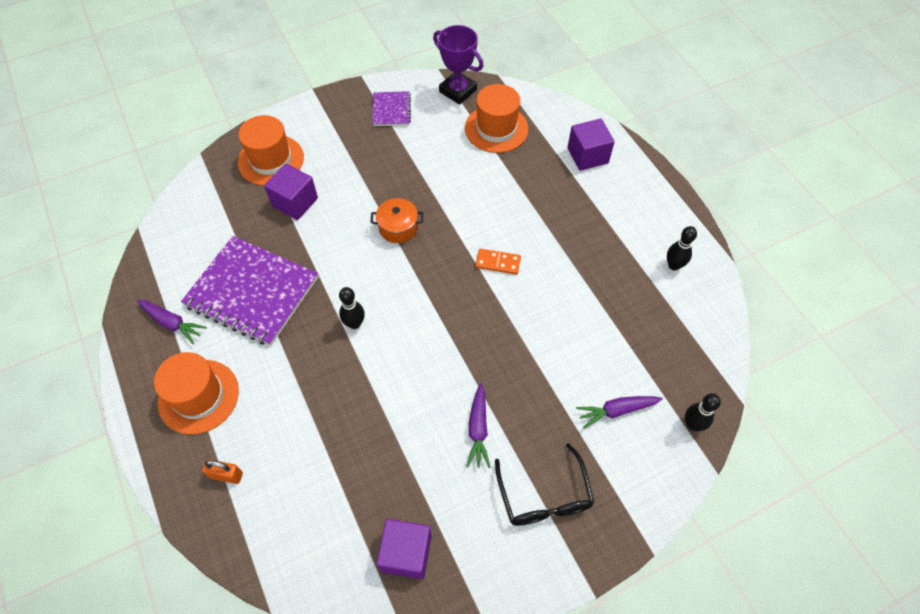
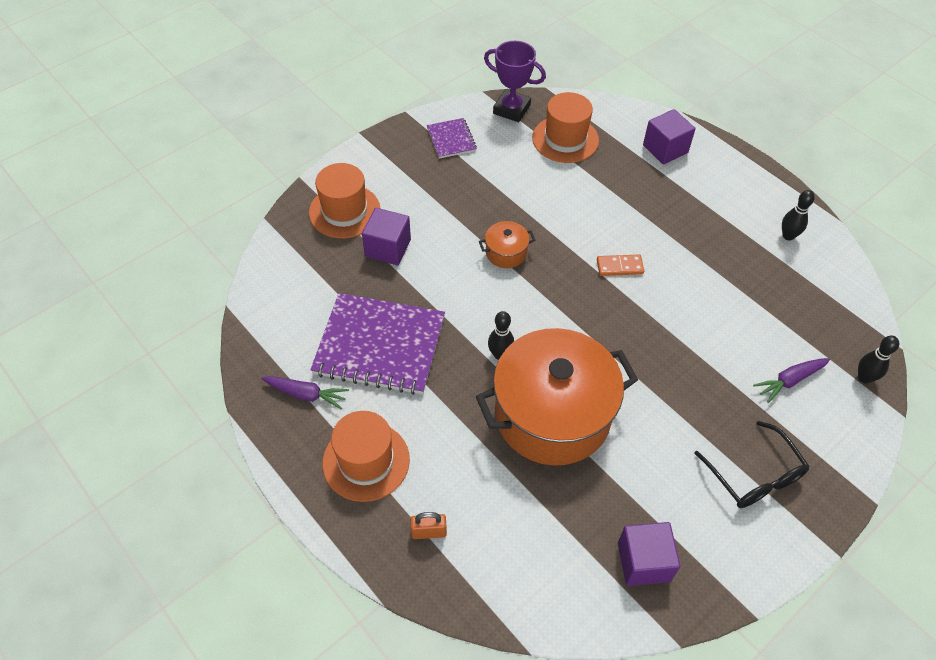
camera: 15 degrees left, 5 degrees down
purple carrot [466,383,491,468] -> none
none -> orange pot [476,328,638,466]

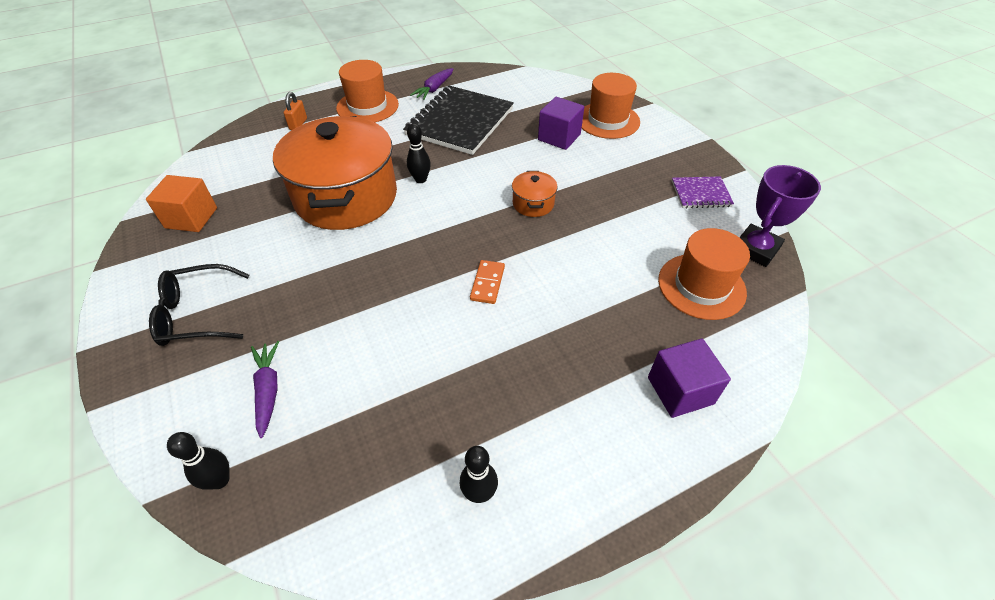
camera: 105 degrees right, 5 degrees down
purple notebook [310,293,445,395] -> black notebook [403,86,514,155]
purple cube [618,522,680,586] -> orange cube [146,175,217,232]

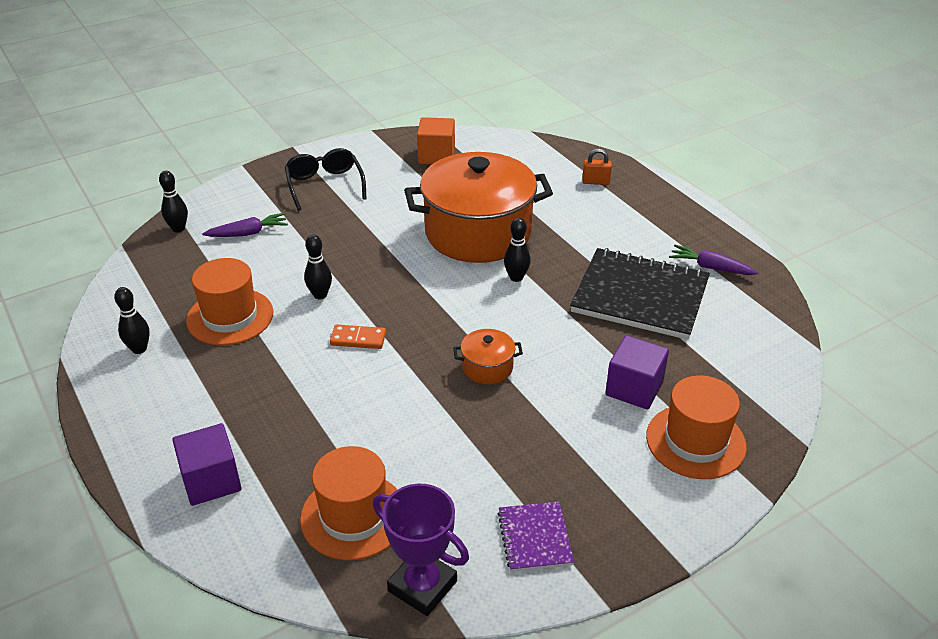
camera: 85 degrees right, 10 degrees down
orange hat [336,60,399,122] -> orange hat moved to [186,258,273,345]
none -> black bowling pin [304,235,332,300]

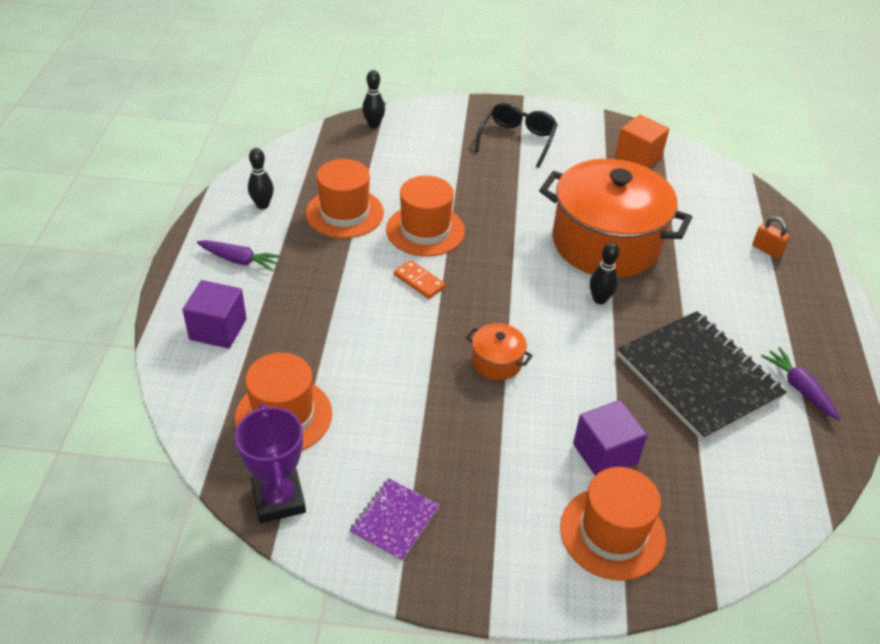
camera: 35 degrees right, 5 degrees up
purple carrot [202,213,288,237] -> purple carrot moved to [197,240,282,272]
black bowling pin [304,235,332,300] -> orange hat [386,176,465,257]

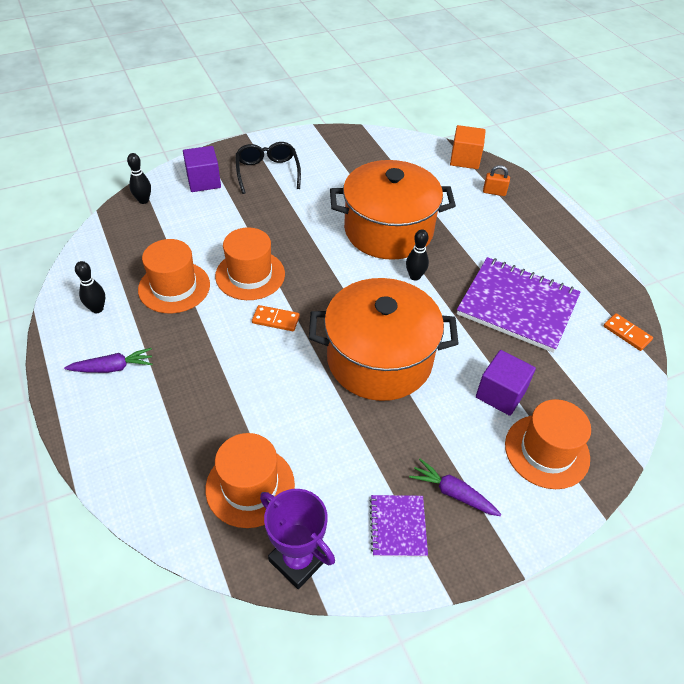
camera: 30 degrees left, 5 degrees up
purple cube [183,280,246,348] -> purple cube moved to [183,146,221,192]
orange pot [466,323,533,380] -> orange pot [309,278,459,401], size x2.47
orange cube [615,115,669,168] -> orange cube moved to [450,125,486,169]
black notebook [617,311,786,441] -> purple notebook [457,257,581,353]
purple carrot [761,347,840,420] -> purple carrot moved to [409,459,502,516]
none -> orange domino [603,313,653,351]

